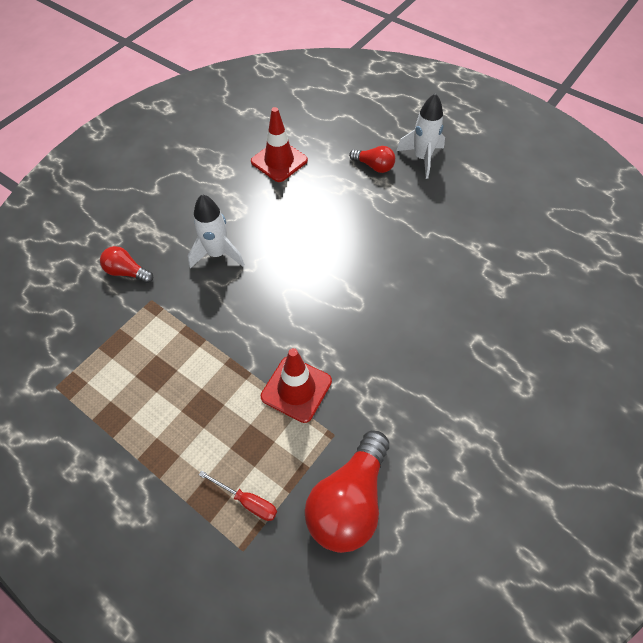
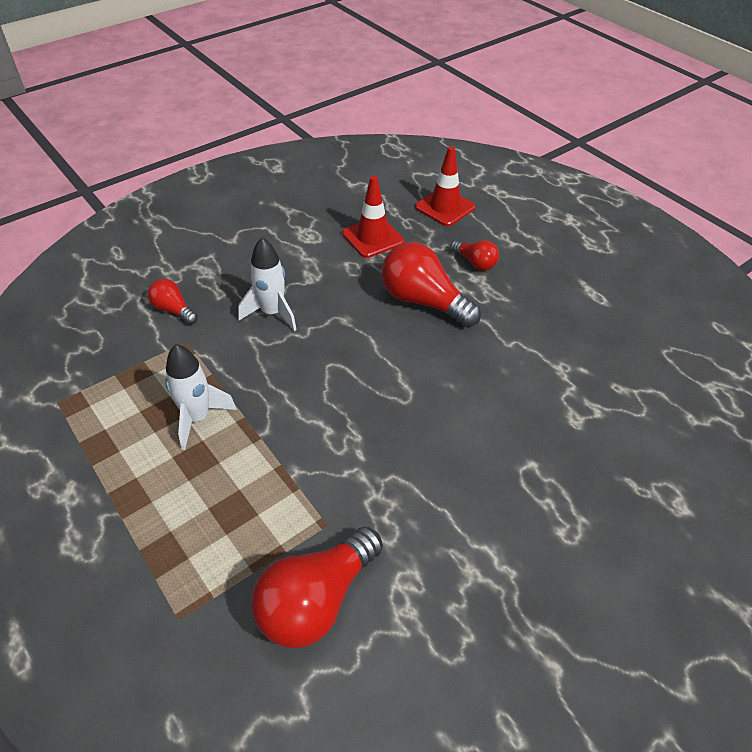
camera: 15 degrees right, 10 degrees down
red screwdriver [199,471,277,521] -> none
red traffic cone [261,348,332,423] -> red traffic cone moved to [415,146,475,226]
white rocket [396,93,445,179] -> white rocket moved to [165,344,237,450]
none -> red light bulb [382,242,481,328]

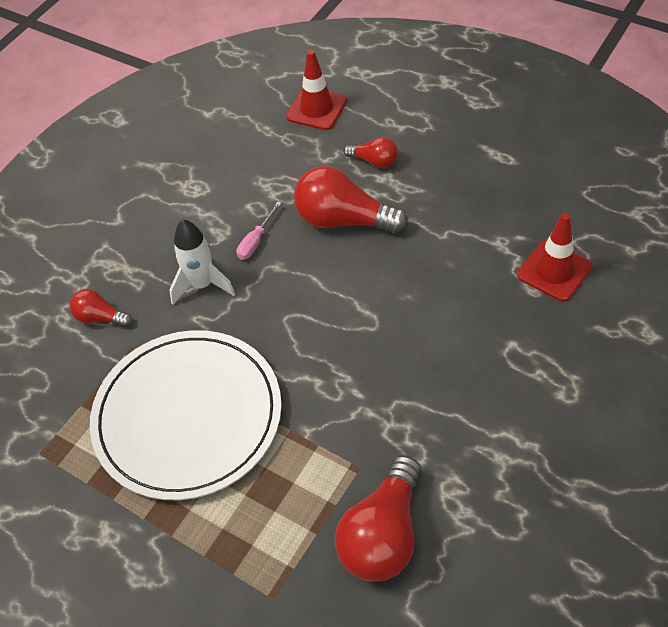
camera: 15 degrees left, 5 degrees up
white rocket [165,344,237,450] -> white plate [90,330,282,500]
red traffic cone [342,176,404,258] -> red traffic cone moved to [517,213,593,301]
none -> pink screwdriver [236,202,281,260]

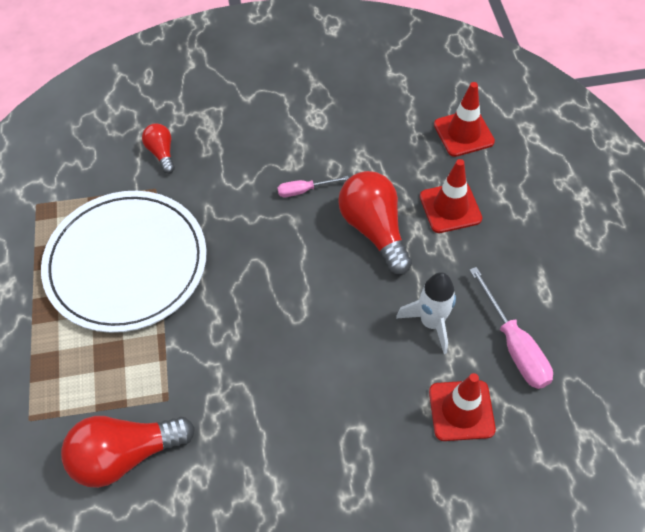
camera: 45 degrees right, 5 degrees up
white rocket [169,220,235,305] -> white rocket moved to [396,272,456,354]
red light bulb [343,137,398,168] -> red traffic cone [420,159,482,233]
none -> pink screwdriver [469,267,553,389]

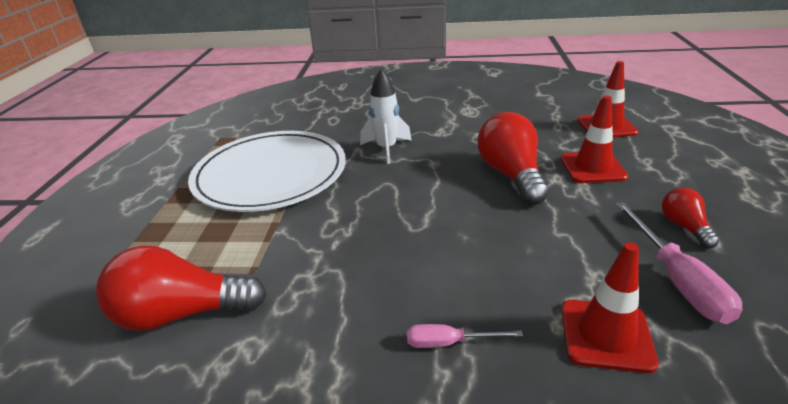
camera: 15 degrees right, 25 degrees down
red light bulb [142,123,175,174] -> red light bulb moved to [662,187,719,249]
pink screwdriver [277,176,349,197] -> pink screwdriver moved to [407,324,523,348]
white rocket [396,272,456,354] -> white rocket moved to [360,69,412,164]

